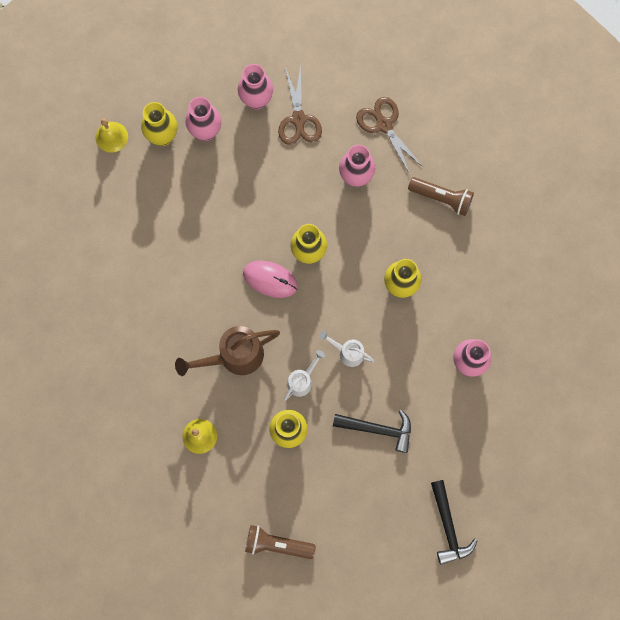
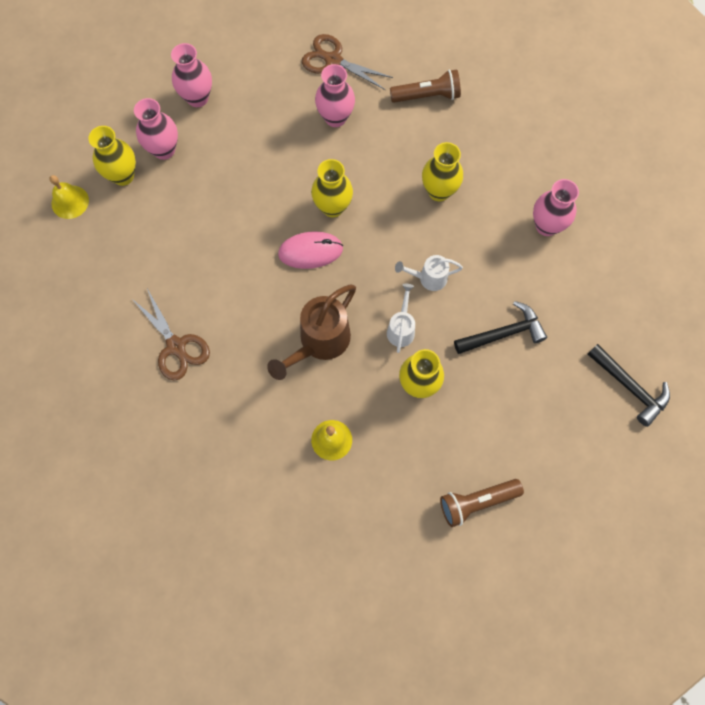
camera: 30 degrees left, 5 degrees down
brown scissors [278,65,322,145] -> brown scissors moved to [131,289,210,381]

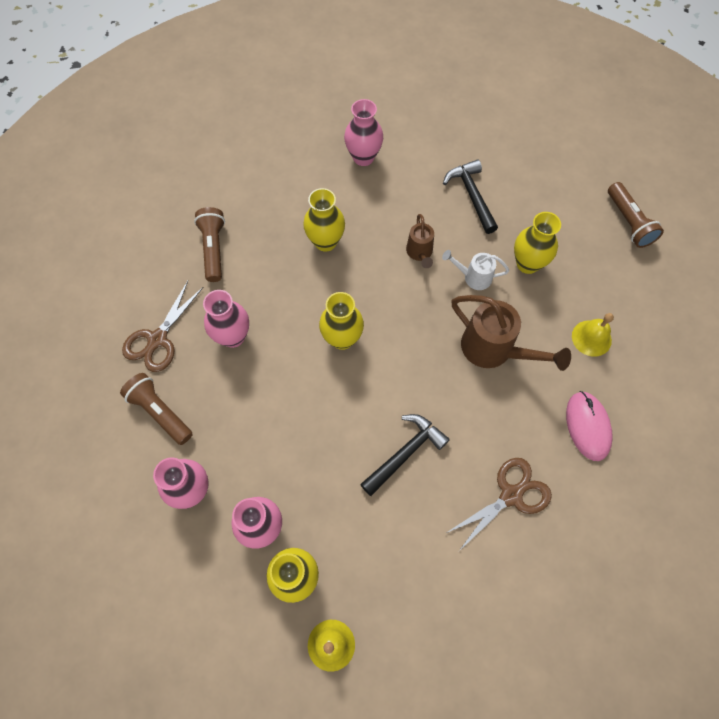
camera: 90 degrees left, 5 degrees down
pink mouse [278,231,343,269] -> pink mouse moved to [566,391,613,461]
white watering can [395,255,463,291] -> brown watering can [406,214,434,268]
black hammer [587,344,670,427] -> black hammer moved to [360,414,450,496]
none -> brown flashlight [120,373,193,445]

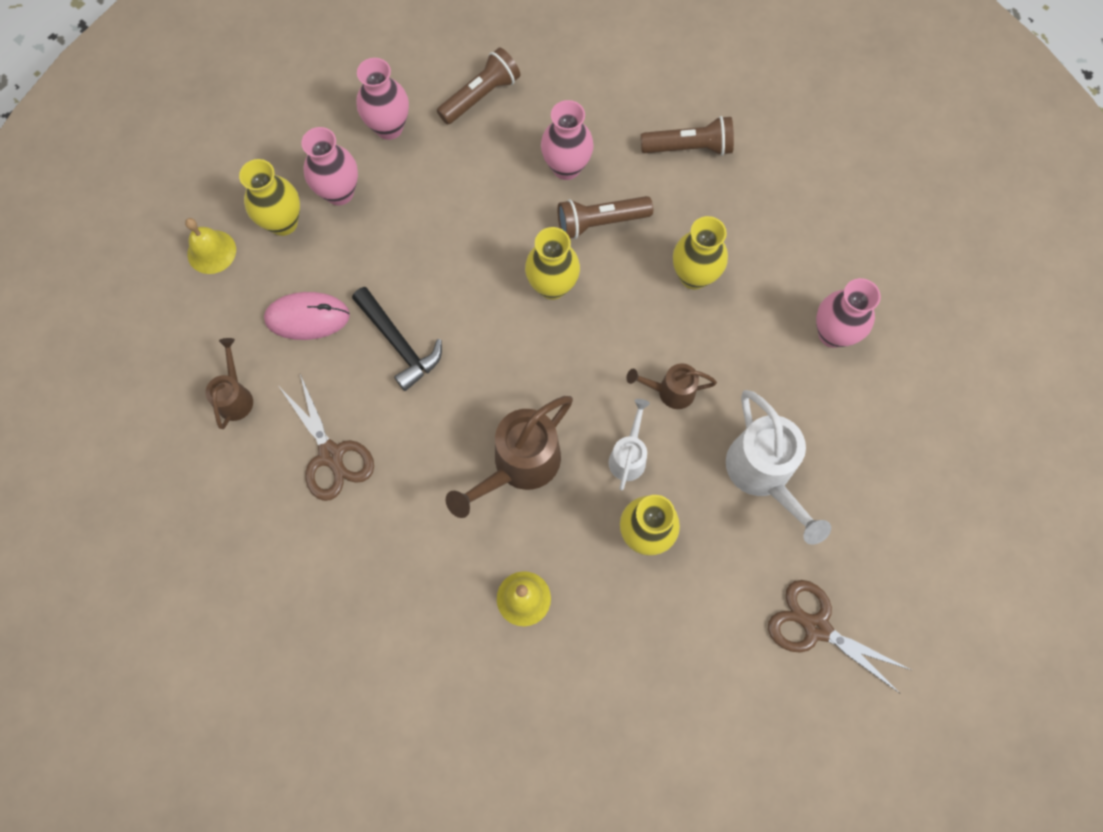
camera: 95 degrees right, 5 degrees up
brown scissors [122,281,203,372] -> brown scissors moved to [768,580,911,694]
black hammer [443,160,498,234] -> white watering can [726,390,831,545]
pink mouse [566,391,613,461] -> pink mouse moved to [264,292,350,340]
brown flashlight [608,182,664,248] -> brown flashlight moved to [558,196,653,239]
none -> brown watering can [205,338,253,429]

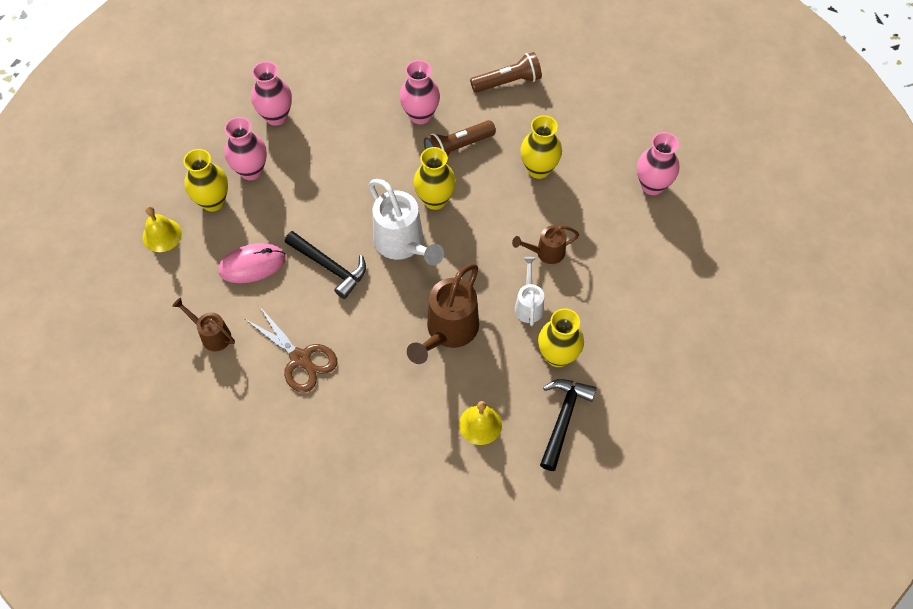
camera: 15 degrees left, 10 degrees down
brown watering can [205,338,253,429] -> brown watering can turned 45 degrees counterclockwise [172,297,235,351]
brown flashlight [437,47,521,124] -> none
white watering can [726,390,831,545] -> white watering can moved to [369,179,444,265]
brown scissors [768,580,911,694] -> none
none -> black hammer [540,379,597,471]

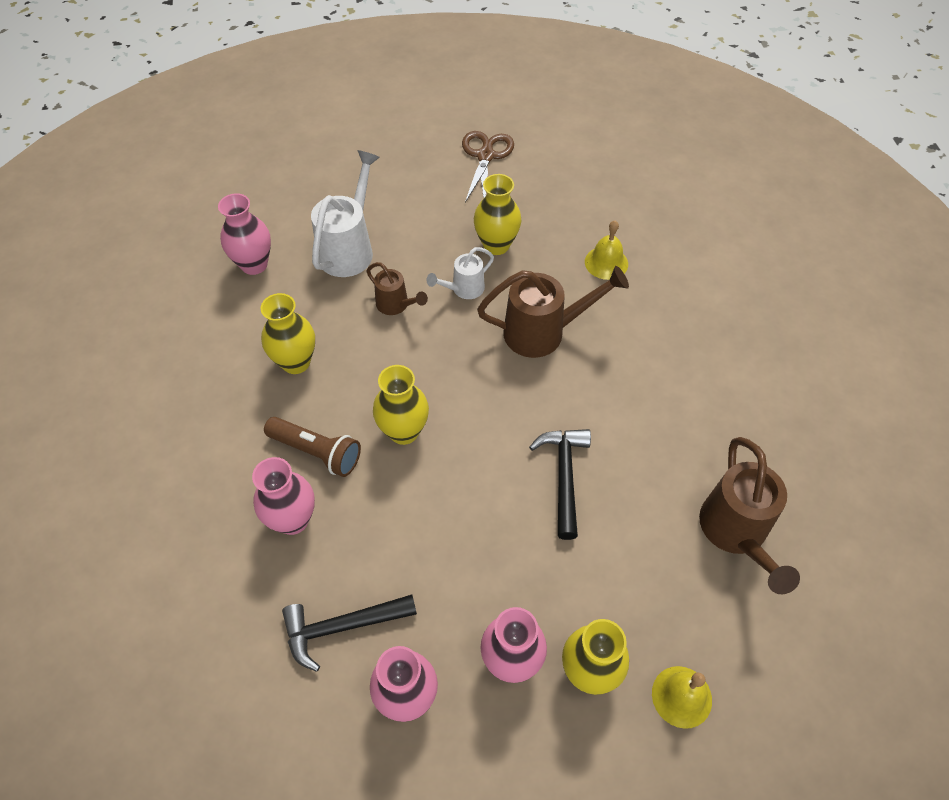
camera: 125 degrees left, 5 degrees down
brown watering can [172,297,235,351] -> brown watering can [699,437,800,594], size x1.78
pink mouse [219,243,286,283] -> none
brown scissors [245,306,337,392] -> brown scissors moved to [462,131,514,203]
white watering can [369,179,444,265] -> white watering can moved to [311,150,380,277]
brown flashlight [470,52,542,93] -> none
black hammer [540,379,597,471] -> black hammer moved to [282,595,417,672]

